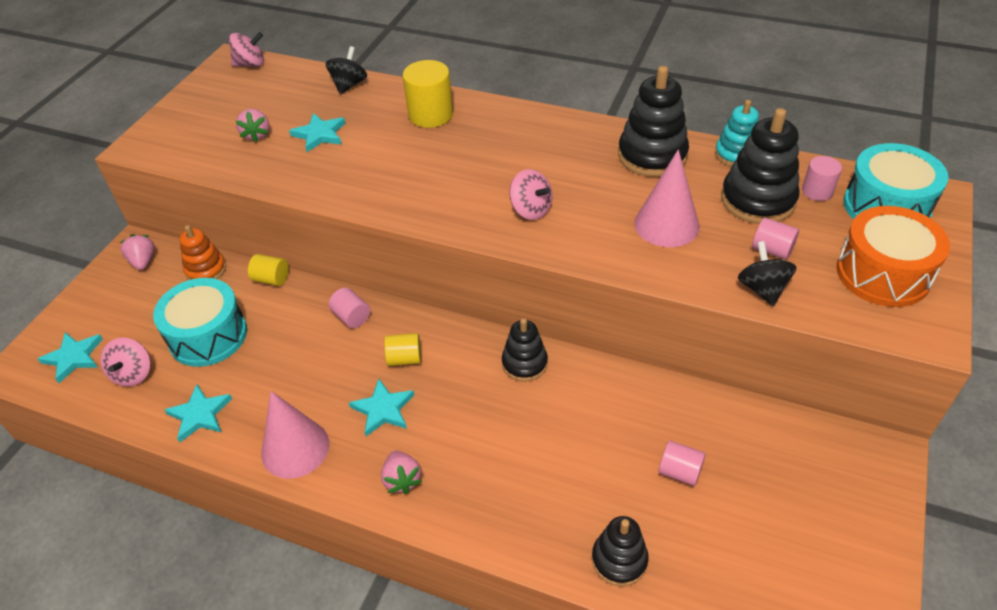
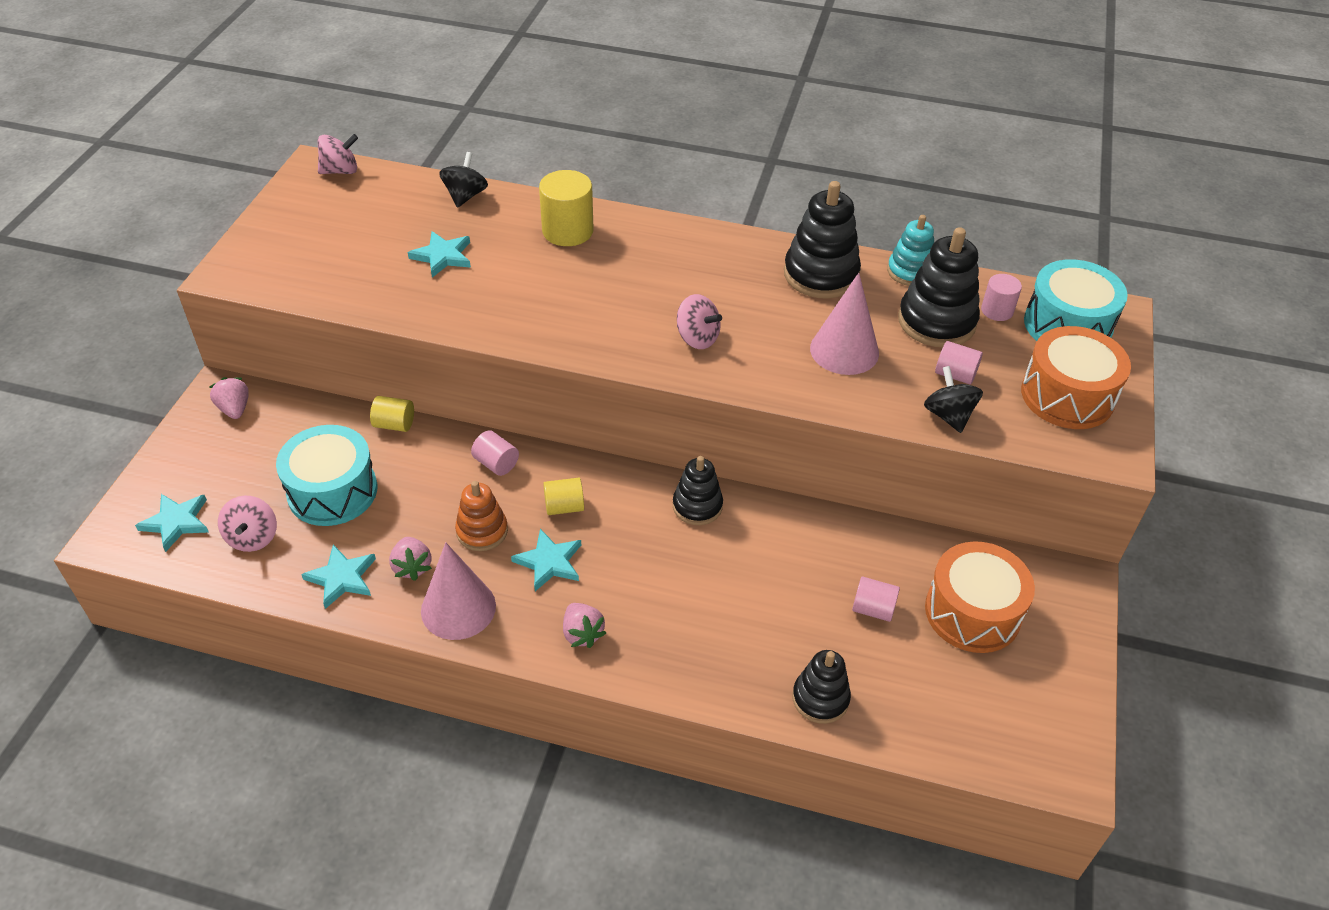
camera: 10 degrees left, 0 degrees up
orange stacking toy [179,225,226,280] -> orange stacking toy moved to [455,481,508,551]
pink strawberry [236,109,269,142] -> pink strawberry moved to [389,537,432,581]
none -> orange drum [925,541,1035,653]

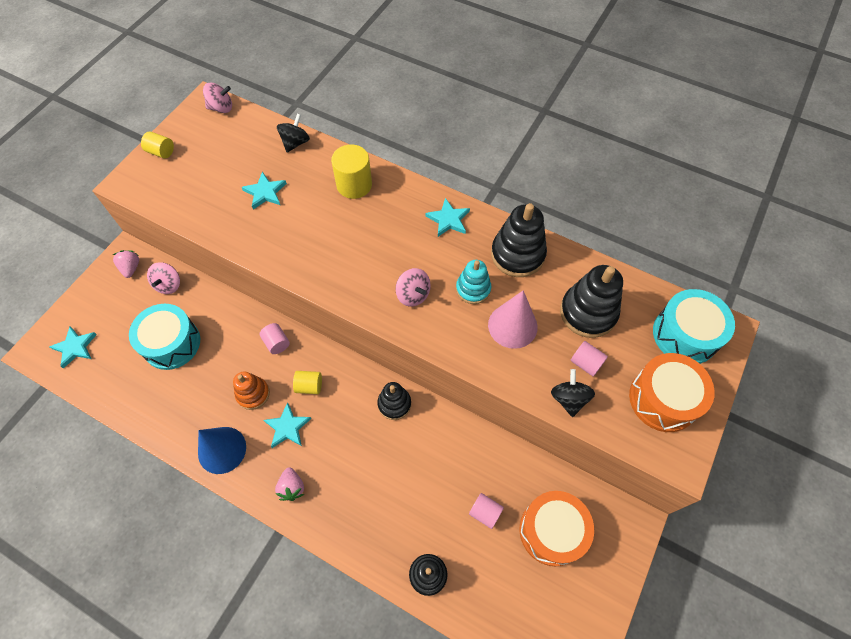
camera: 15 degrees right, 15 degrees up
pink spinning top [218,496,277,552] -> pink spinning top moved to [147,262,180,294]
turquoise star [301,545,376,609] -> turquoise star moved to [425,198,470,237]
yellow cylinder [370,396,414,432] -> yellow cylinder moved to [141,132,174,159]
pink strawberry [389,537,432,581] -> none
pink cone [421,542,496,640] -> blue cone [198,427,246,474]
turquoise stacking toy [887,215,934,286] -> turquoise stacking toy moved to [456,260,491,304]
pink cylinder [981,274,1022,321] -> none

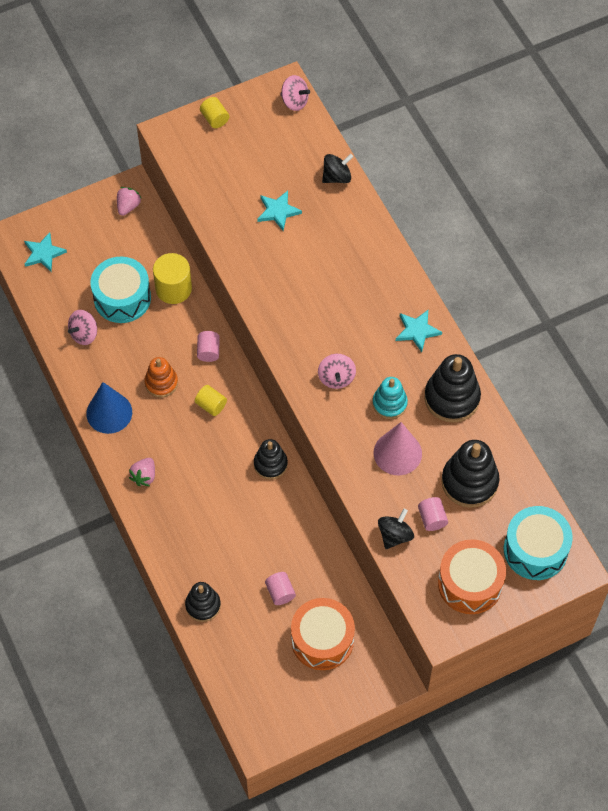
camera: 35 degrees right, 0 degrees up
pink spinning top [147,262,180,294] -> pink spinning top moved to [68,310,97,345]
turquoise star [264,402,311,448] -> none
yellow cylinder [331,145,372,199] -> yellow cylinder moved to [153,253,192,304]

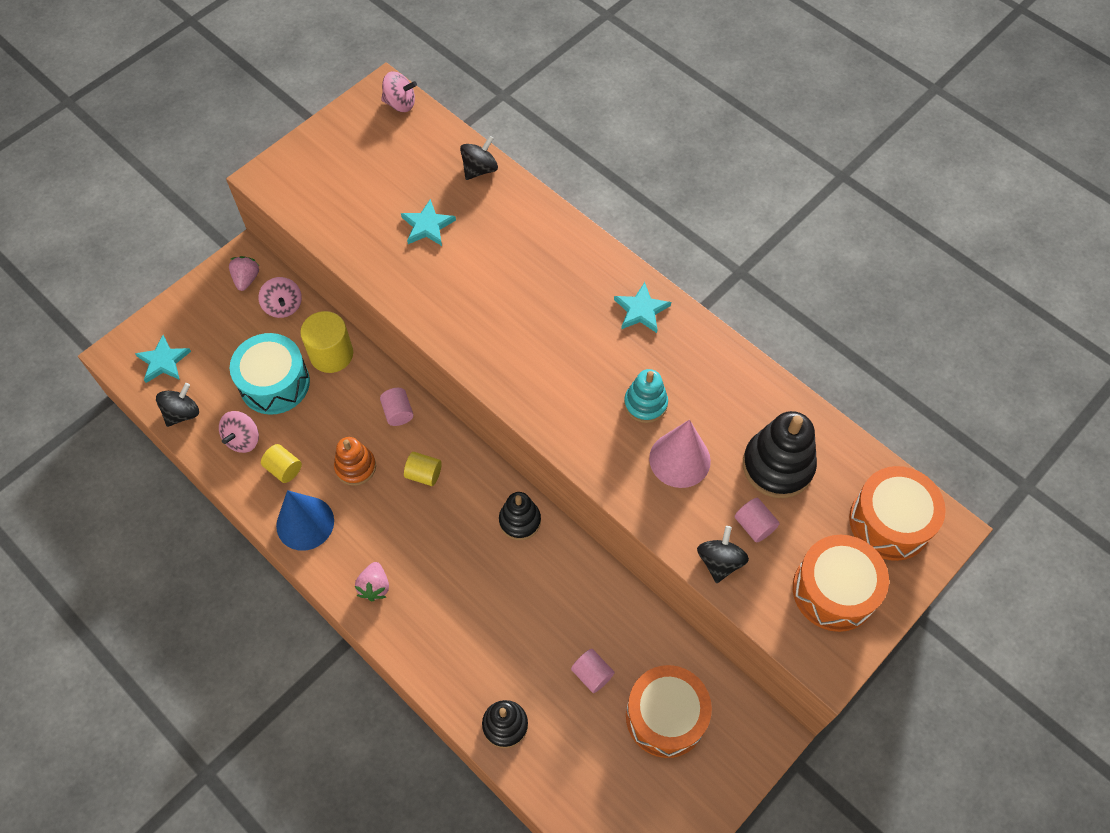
camera: 20 degrees left, 0 degrees up
yellow cylinder [200,97,229,128] -> yellow cylinder moved to [261,444,302,483]
pink spinning top [318,354,356,389] -> pink spinning top moved to [258,277,302,318]
black stacking toy [424,354,481,423] -> none
turquoise drum [504,506,573,580] -> orange drum [849,466,946,561]
none -> black spinning top [156,383,199,427]

